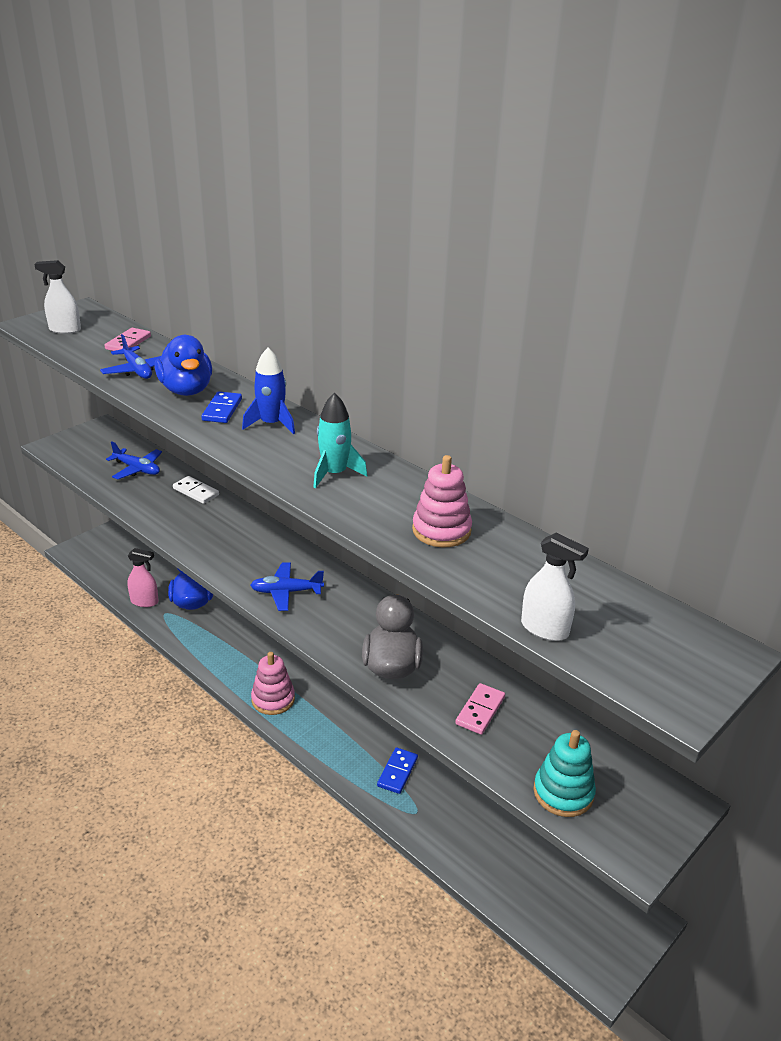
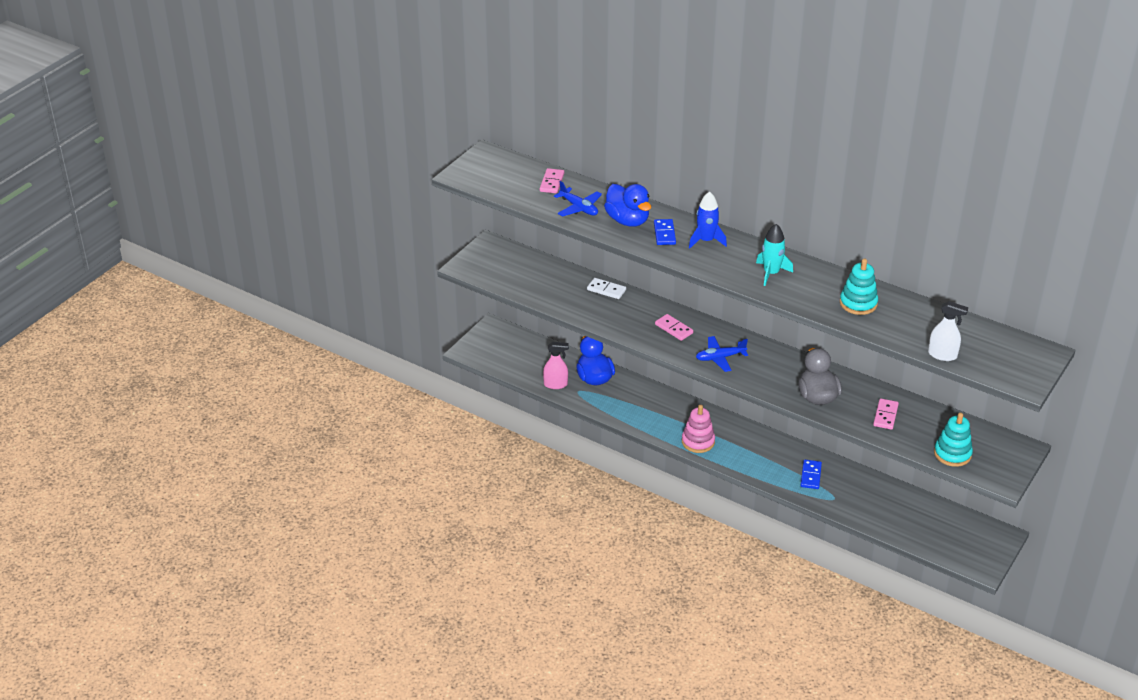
camera: 10 degrees left, 5 degrees up
white spray bottle [34,260,81,334] -> none
blue plane [106,441,162,480] -> none
pink stacking toy [412,455,472,547] -> turquoise stacking toy [840,259,878,315]
none -> pink domino [655,314,693,341]

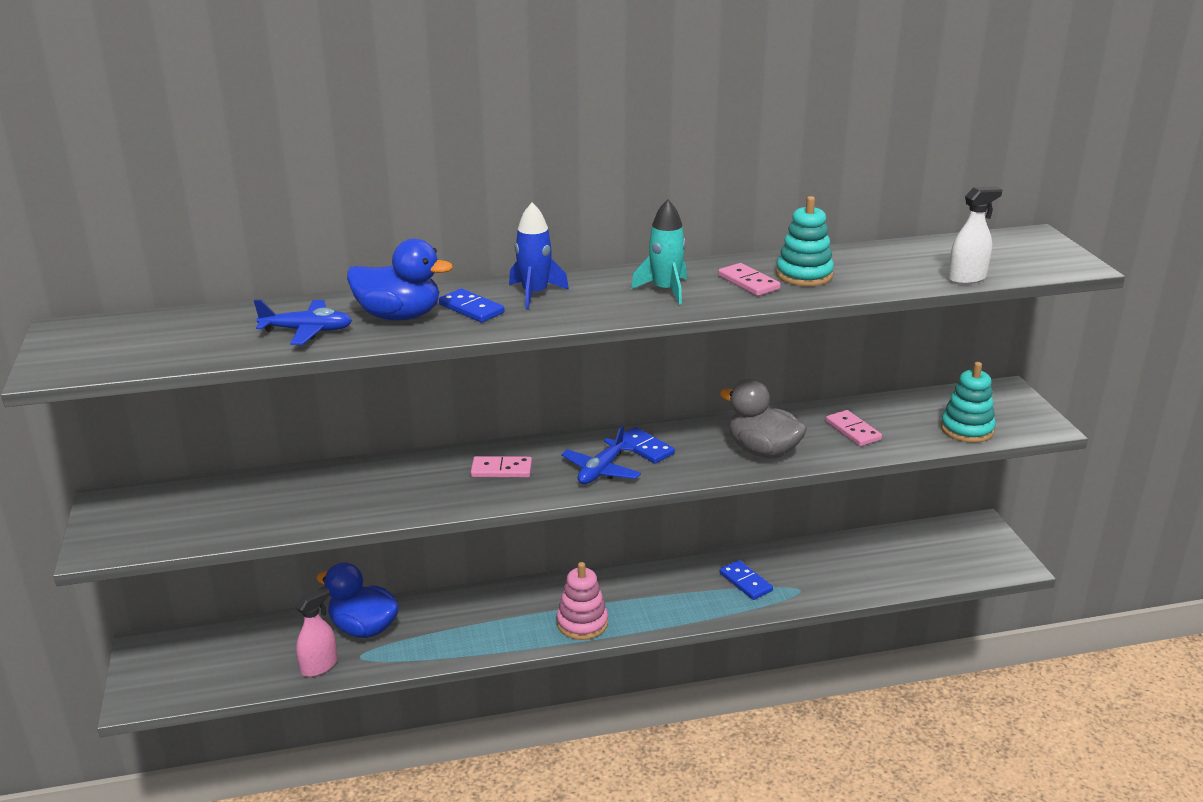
camera: 45 degrees left, 10 degrees down
pink domino [540,168,564,193] -> pink domino moved to [718,263,781,296]
white domino [587,278,626,299] -> none
none -> blue domino [623,427,675,464]

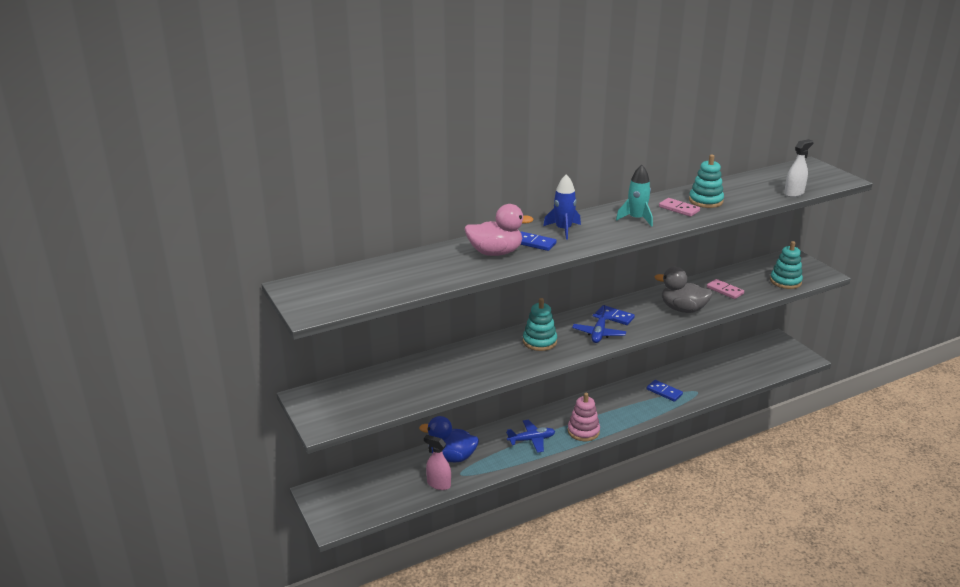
camera: 15 degrees left, 0 degrees up
blue plane [254,300,352,345] -> blue plane moved to [506,420,555,453]
pink spray bottle [295,586,338,677] -> pink spray bottle turned 90 degrees counterclockwise [424,435,451,490]
blue duck [347,239,453,320] -> pink duck [464,204,534,256]
pink domino [471,456,532,478] -> turquoise stacking toy [523,298,557,351]

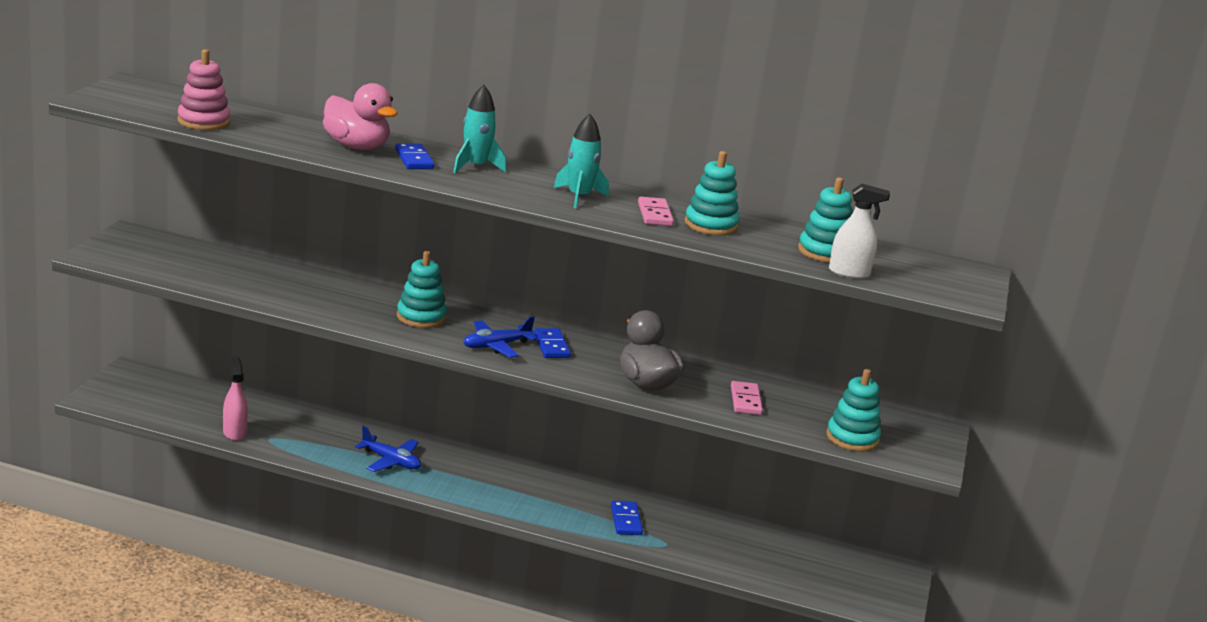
camera: 40 degrees right, 5 degrees down
blue duck [419,416,479,462] -> none
blue rocket [543,174,581,240] -> turquoise rocket [453,85,506,173]
pink stacking toy [567,393,600,441] -> pink stacking toy moved to [177,49,230,130]
none -> turquoise stacking toy [798,177,853,263]

